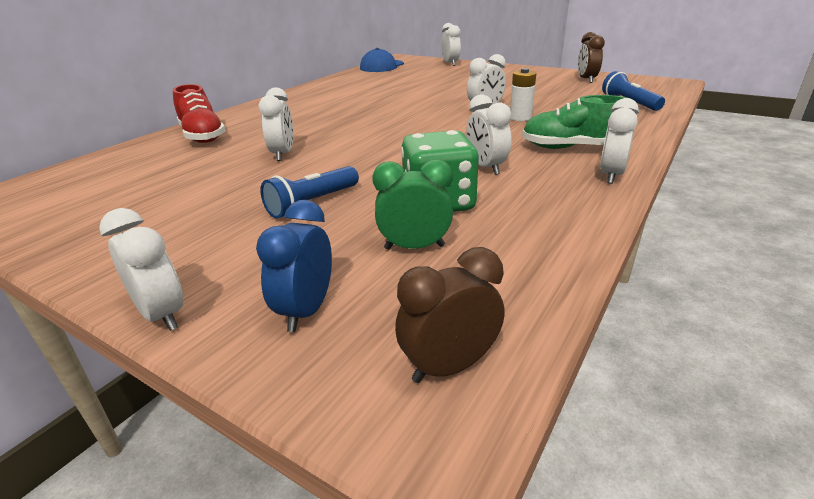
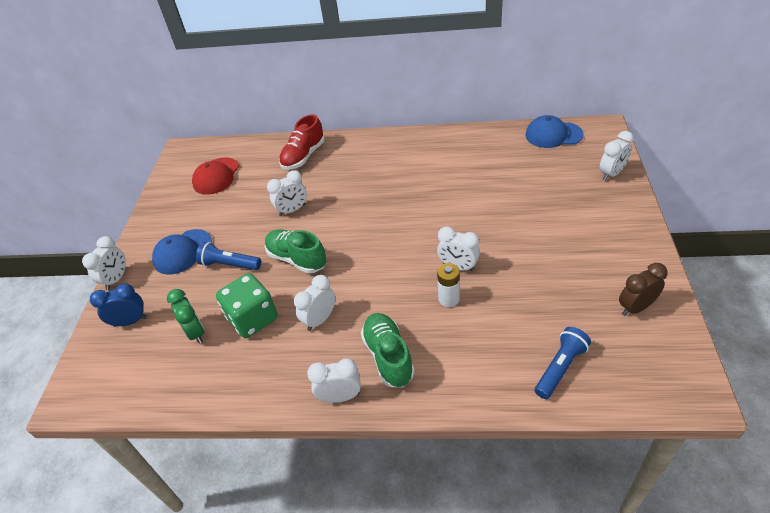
camera: 65 degrees right, 15 degrees up
brown clock [395,247,505,383] -> none
none -> blue cap [152,229,212,275]
none -> red cap [192,157,239,195]
none -> green shoe [265,229,327,273]

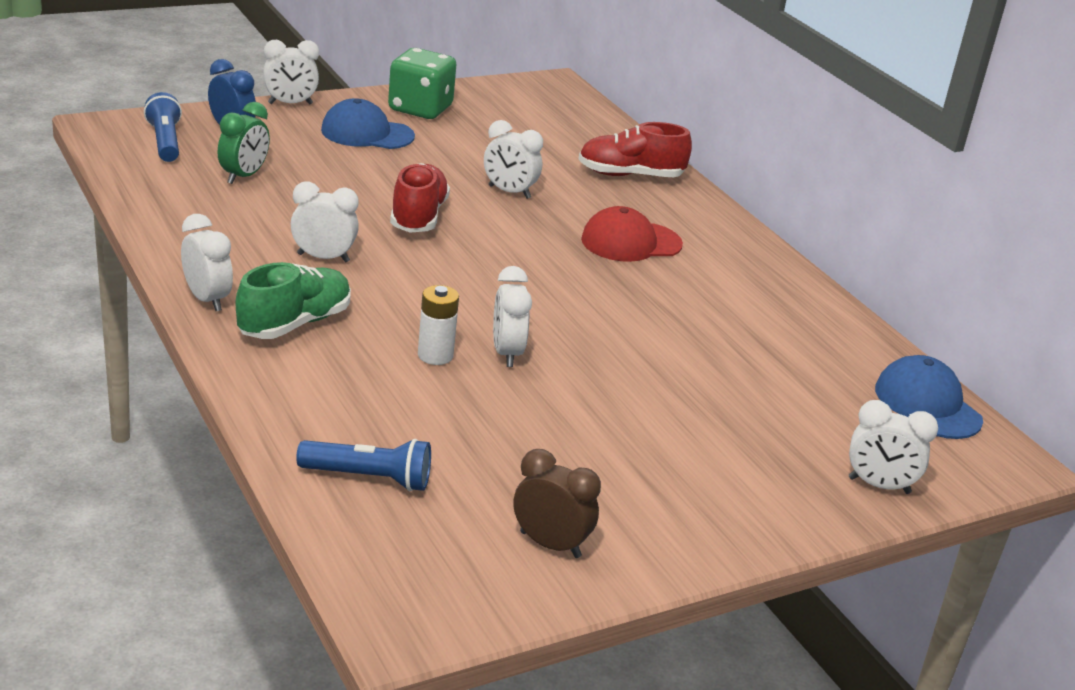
camera: 50 degrees right, 15 degrees down
red cap [192,157,239,195] -> red cap moved to [581,206,683,262]
blue flashlight [196,242,261,270] -> blue flashlight moved to [144,92,182,162]
green dice [216,273,278,338] -> green dice moved to [388,48,456,119]
green shoe [265,229,327,273] -> red shoe [390,163,450,233]

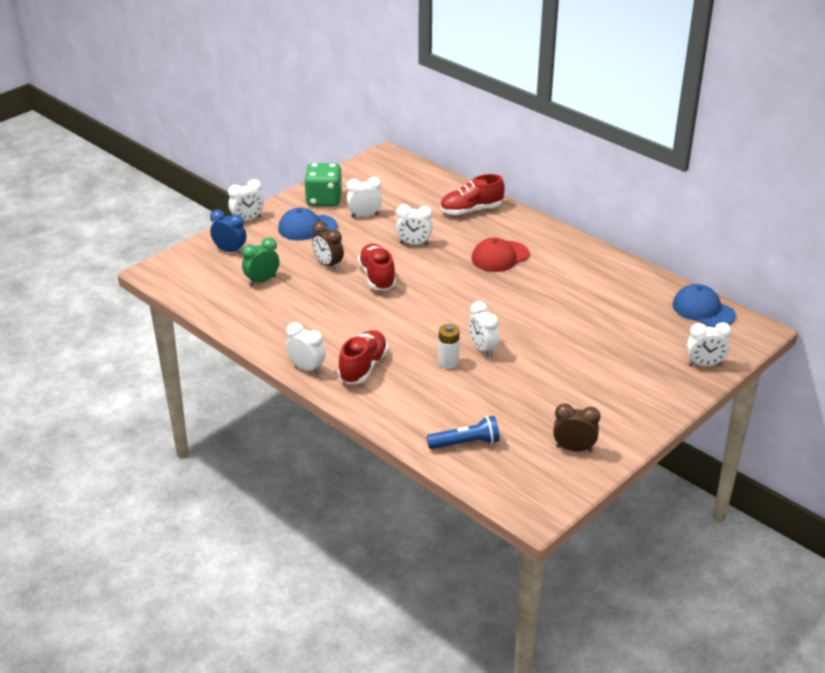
camera: 15 degrees left, 5 degrees up
blue flashlight [144,92,182,162] -> none
green clock [217,102,270,184] -> green clock turned 135 degrees counterclockwise [242,238,279,286]
green shoe [235,262,351,339] -> red shoe [338,330,388,384]
white clock [291,182,359,263] -> white clock moved to [347,177,382,218]
none -> brown clock [312,221,344,270]

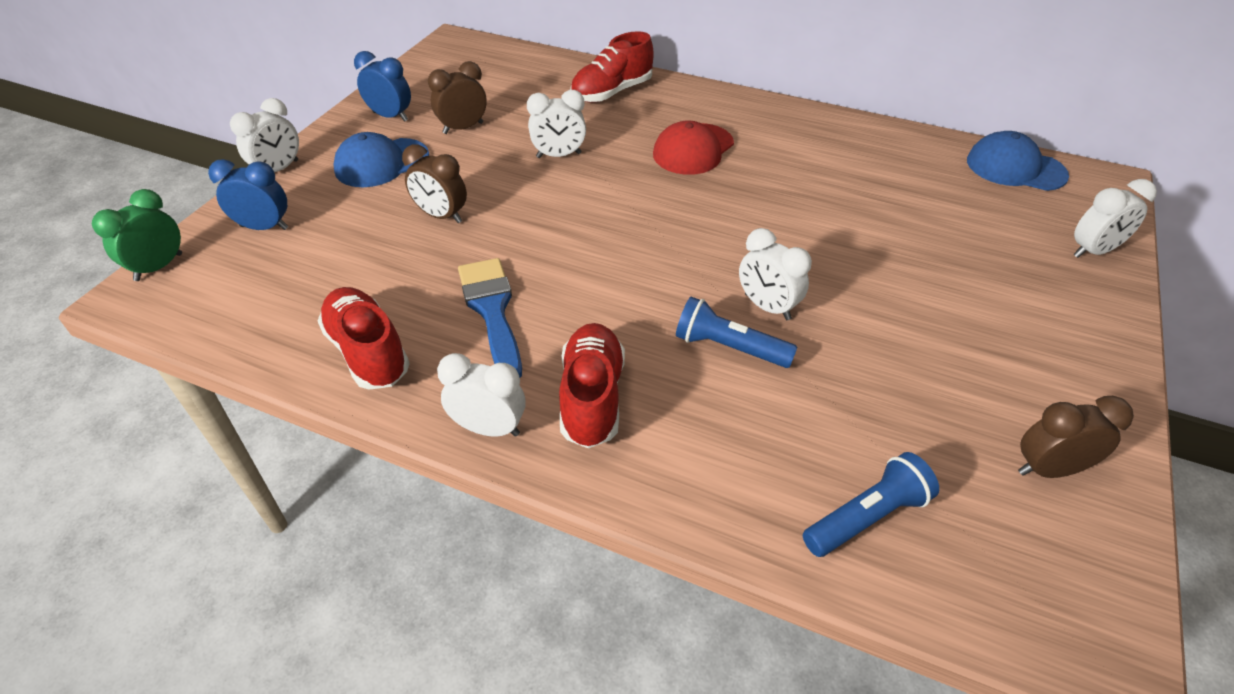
camera: 20 degrees left, 10 degrees up
green clock [242,238,279,286] -> green clock moved to [92,189,182,281]
green dice [304,163,342,207] -> blue clock [354,51,411,121]
white clock [347,177,382,218] -> brown clock [428,61,487,134]
red shoe [358,244,396,291] -> red shoe moved to [318,287,410,389]
white battery [438,324,460,369] -> blue flashlight [676,297,797,368]
none -> blue brush [458,258,522,378]

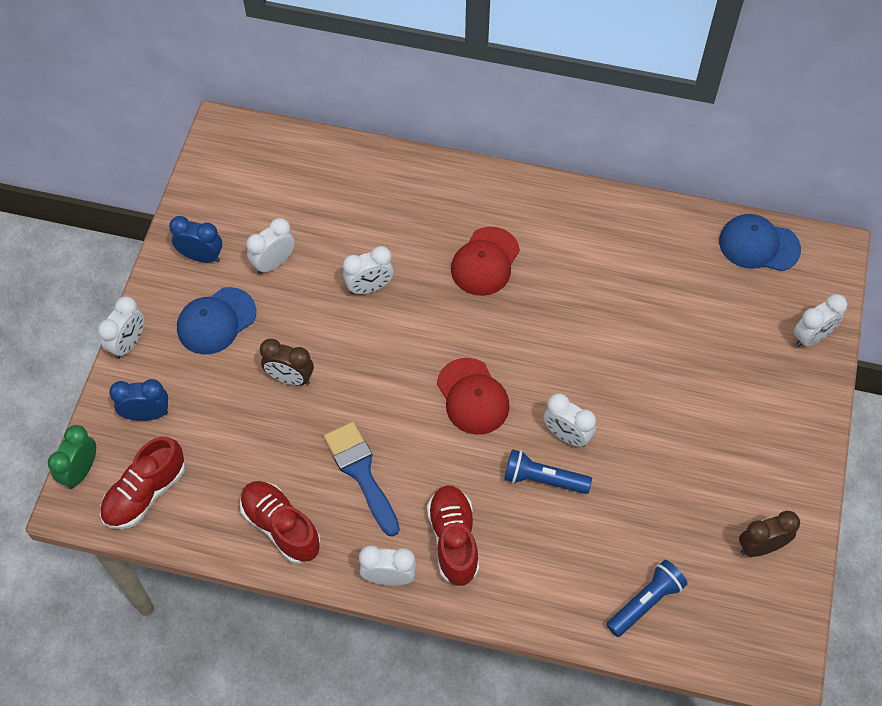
camera: 10 degrees left, 15 degrees up
brown clock [428,61,487,134] -> white clock [246,218,295,275]
red shoe [570,31,654,103] -> red shoe moved to [100,437,185,529]
none -> red cap [437,358,510,435]

